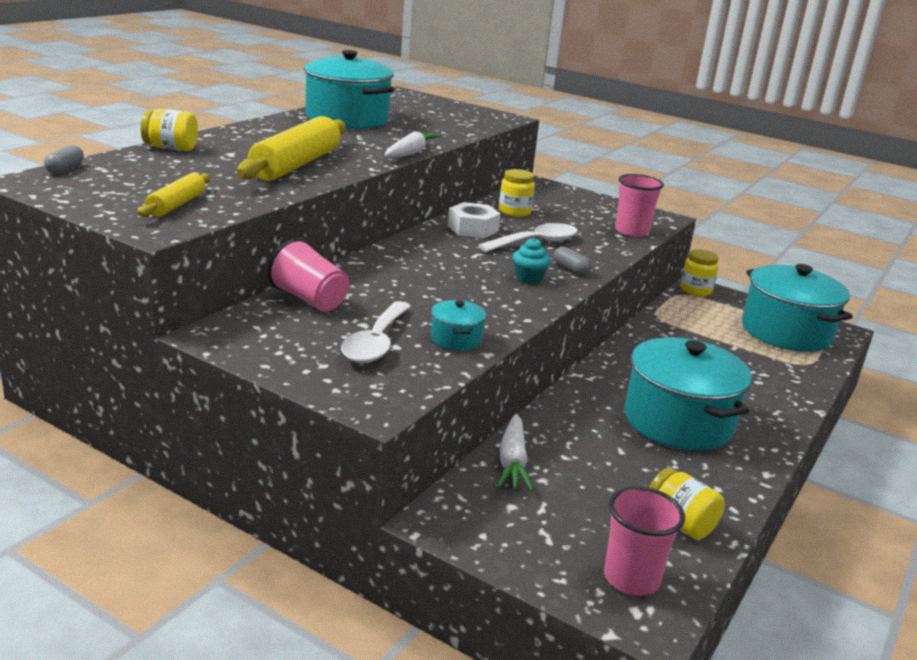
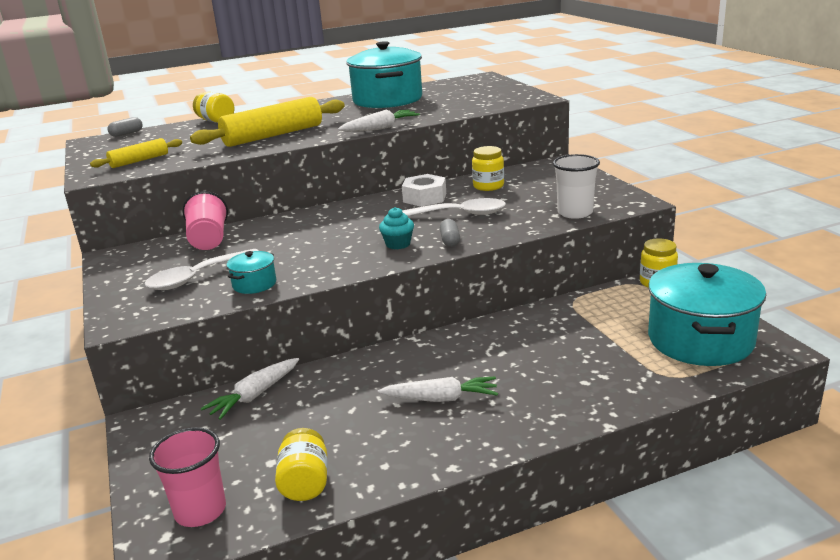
camera: 40 degrees right, 0 degrees up
pink cup [615,174,664,237] -> white cup [553,154,600,219]
turquoise pot [624,337,752,451] -> white carrot [378,377,498,402]

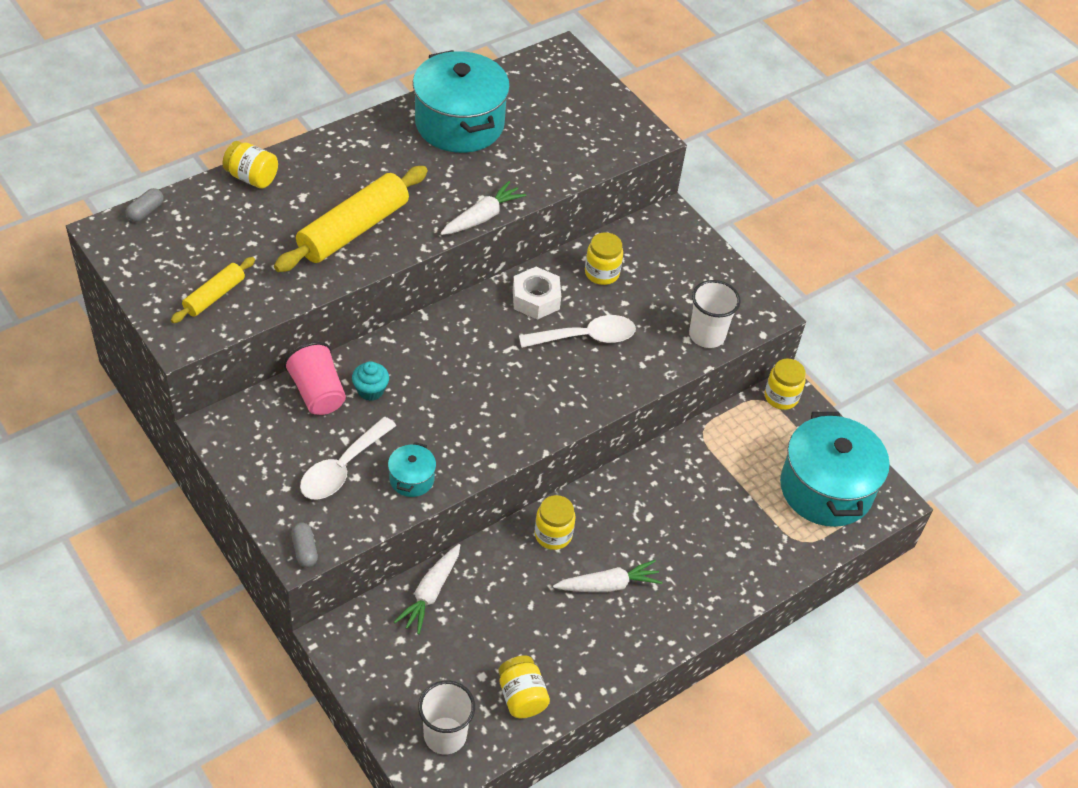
camera: 20 degrees left, 25 degrees up
pink cup [149,427,226,527] -> white cup [418,680,475,754]
turquoise cupcake [379,207,414,249] -> turquoise cupcake moved to [352,361,389,401]
grey capsule [440,219,460,247] -> grey capsule moved to [291,522,318,568]
none -> yellow jar [534,495,576,550]

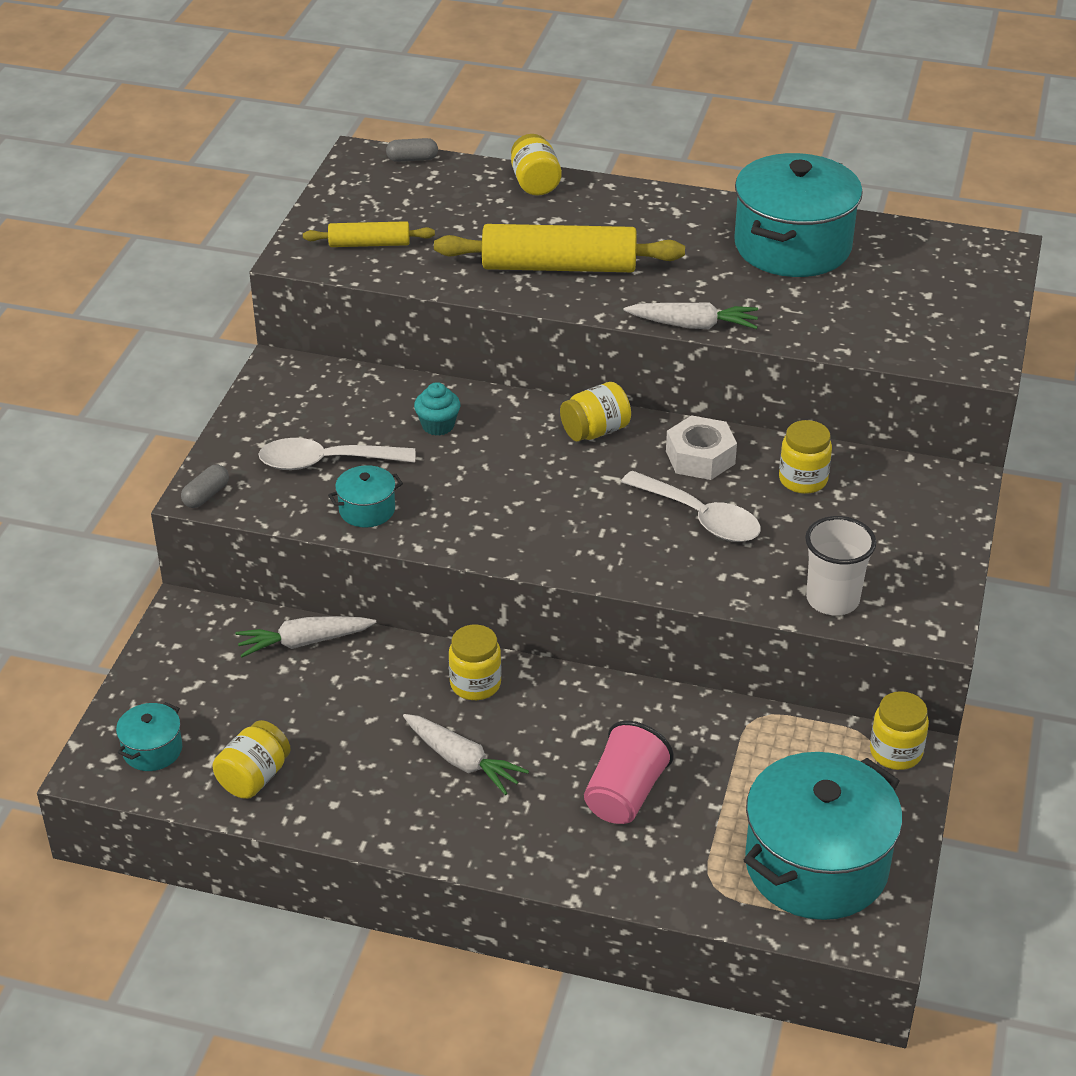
camera: 55 degrees right, 10 degrees down
pink cup [283,342,346,415] -> pink cup moved to [584,721,674,824]
white cup [418,680,475,754] -> turquoise pot [116,702,182,771]
none -> yellow jar [560,382,631,442]

